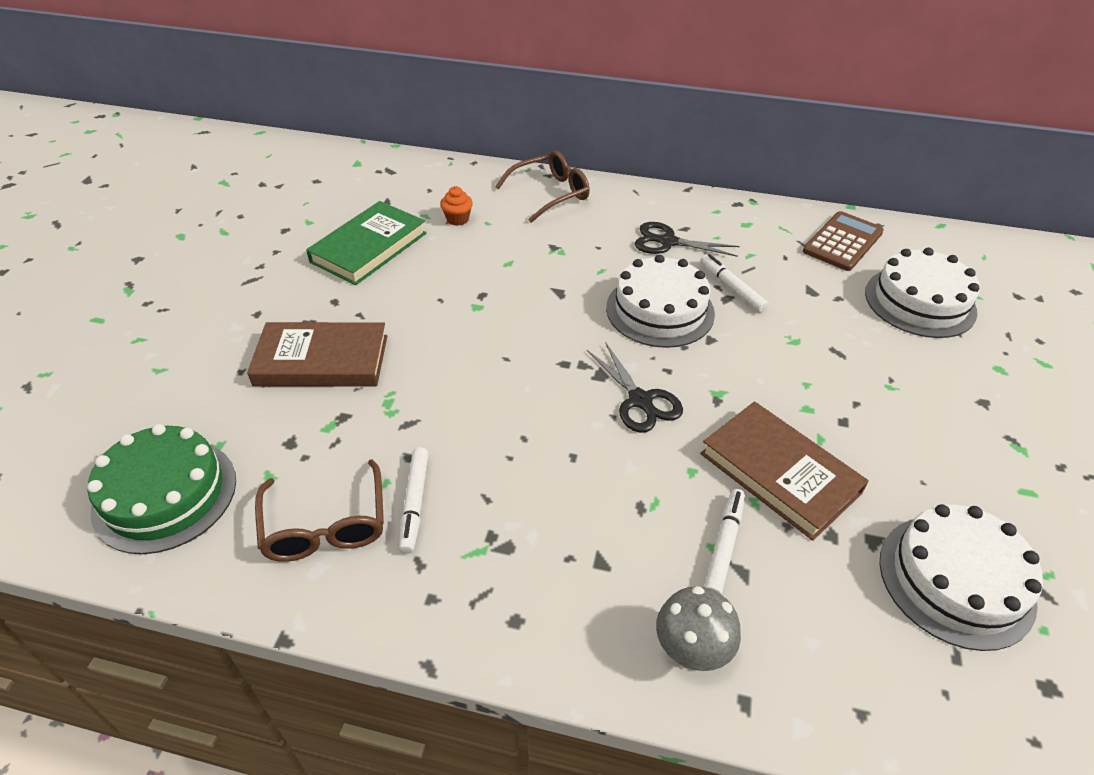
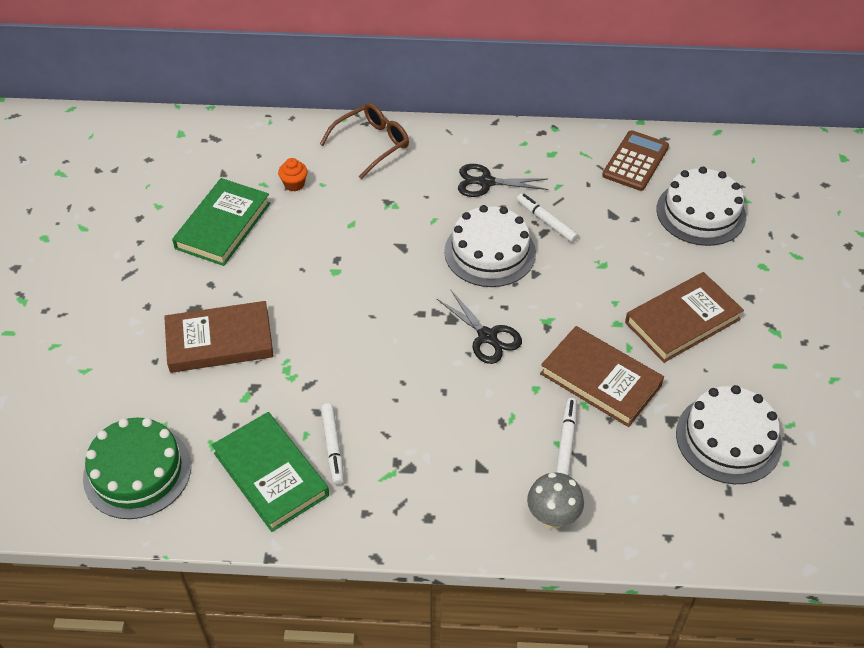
camera: 10 degrees left, 5 degrees up
brown glasses [255,459,384,562] -> green book [212,412,329,532]
none -> brown book [625,272,744,363]

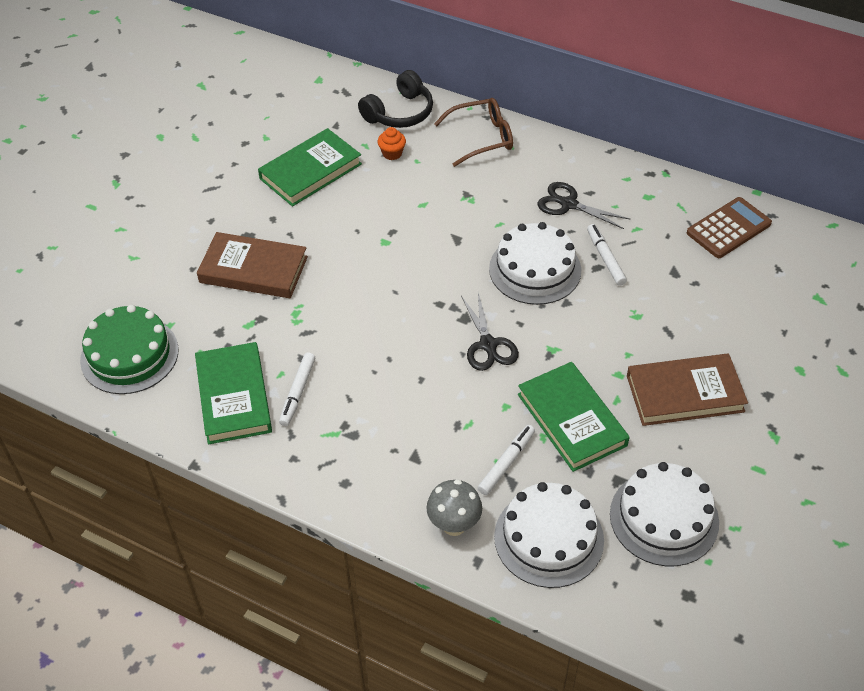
camera: 25 degrees right, 0 degrees up
brown book [540,326,664,427] -> green book [518,362,630,472]
white cake [657,167,746,246] -> white cake moved to [494,482,604,588]
none -> black headphones [358,70,433,128]

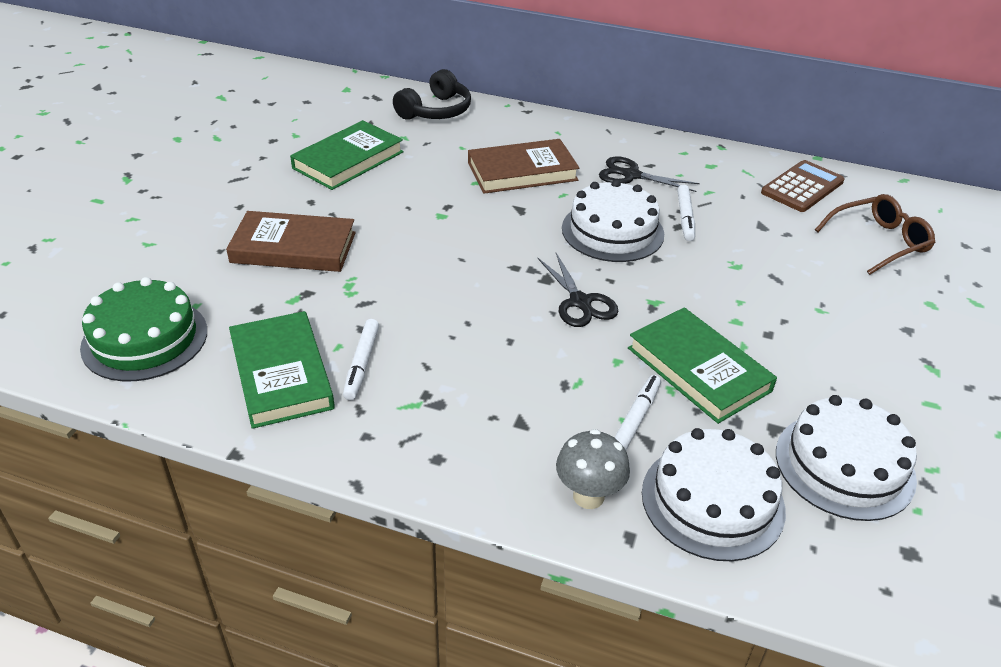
camera: 10 degrees left, 10 degrees down
orange cupcake [377,127,406,160] -> none
brown glasses [434,98,513,167] -> brown glasses moved to [815,194,935,275]
white marker [587,224,627,286] -> white marker turned 150 degrees counterclockwise [677,185,695,241]
brown book [627,354,748,426] -> brown book moved to [468,139,580,194]

